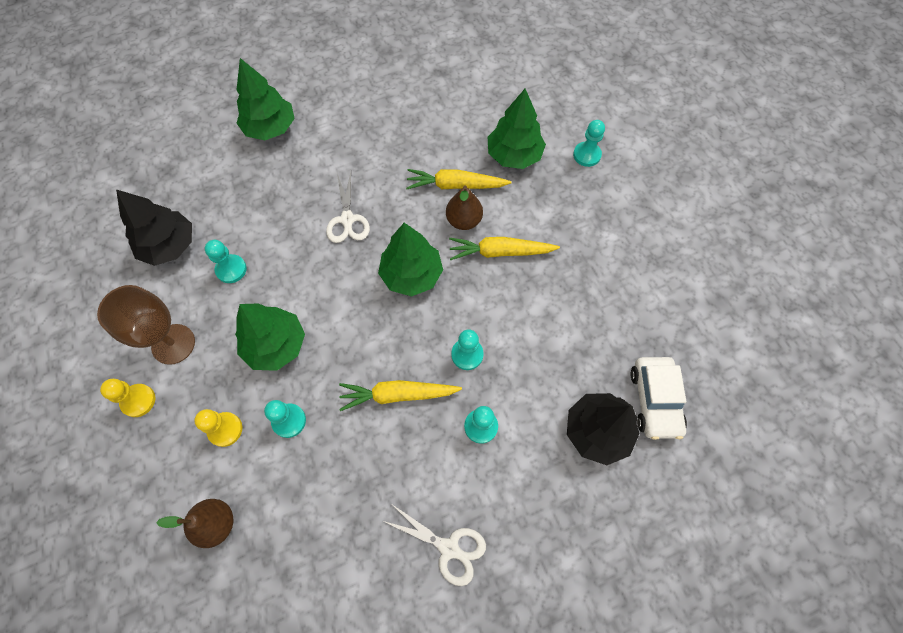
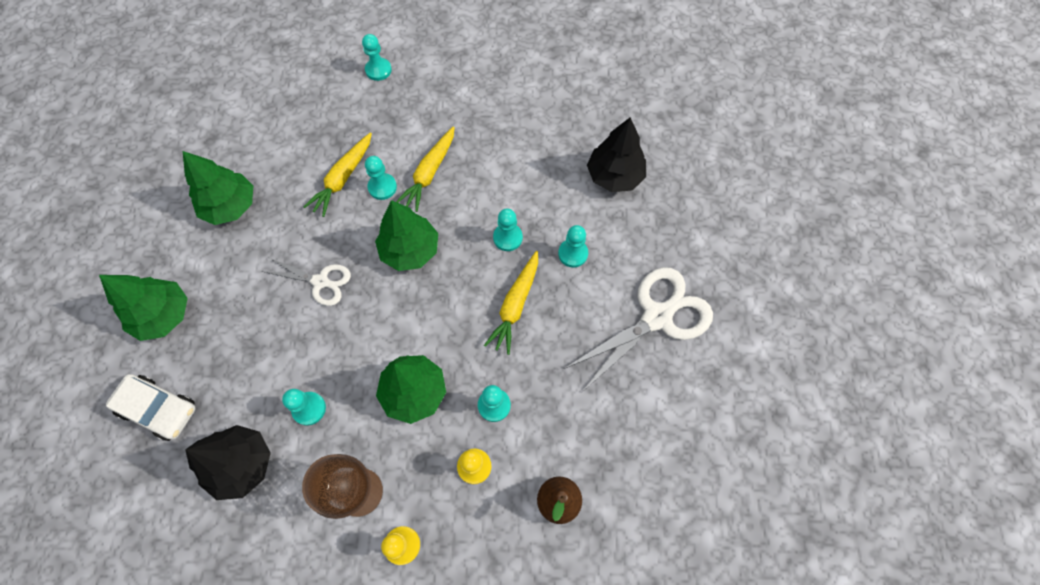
camera: 65 degrees left, 0 degrees up
white scissors [383,505,486,586] -> white scissors [564,267,713,392], size x1.75
brown pear [446,185,483,230] -> turquoise pawn [365,156,397,200]
green tree [488,89,546,169] -> green tree moved to [183,151,253,225]
white car [630,357,687,440] -> white car moved to [106,374,196,441]

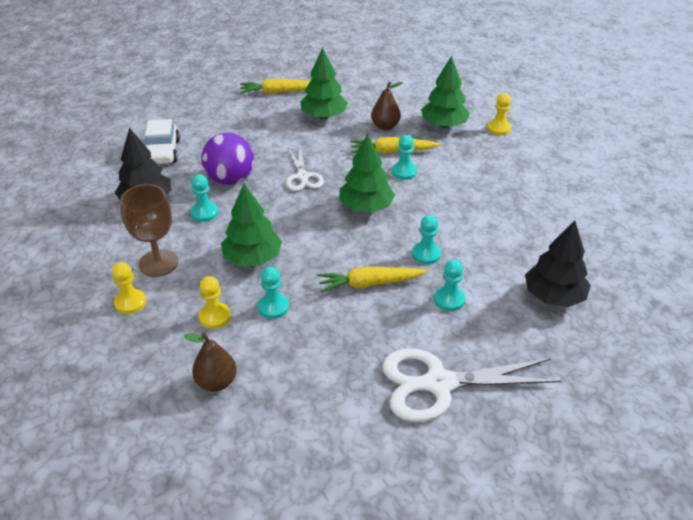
camera: 60 degrees right, 25 degrees down
green tree [99,275,188,341] -> green tree moved to [421,56,470,128]
turquoise pawn [362,34,392,81] -> yellow pawn [487,93,511,135]
yellow carrot [396,126,455,212] -> yellow carrot moved to [240,78,310,94]
white scissors [564,267,713,392] -> white scissors turned 150 degrees clockwise [382,348,562,422]
none -> purple ball [201,133,254,185]
none -> brown pear [371,82,403,130]

